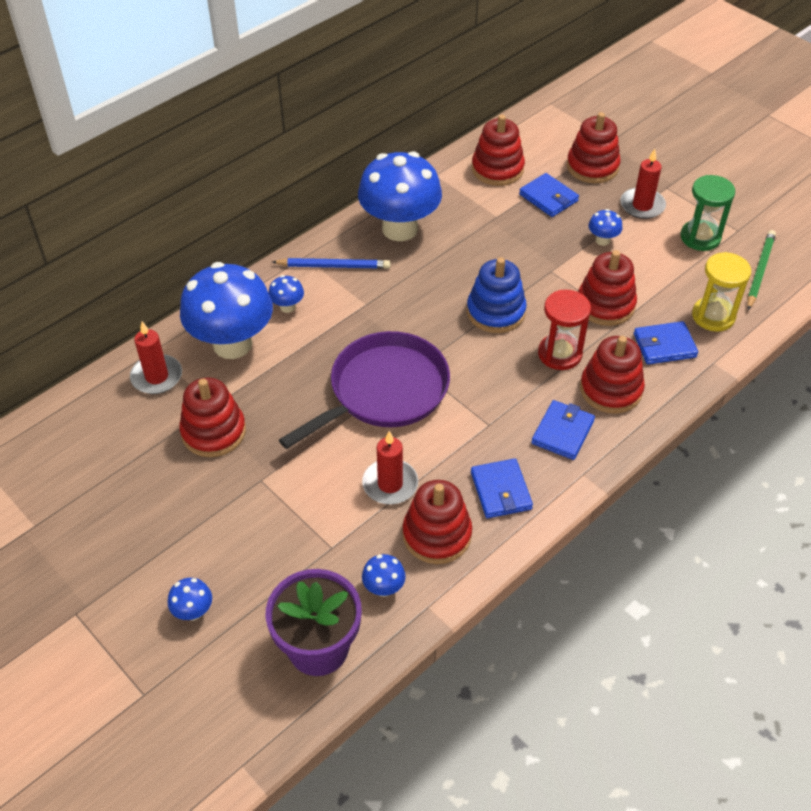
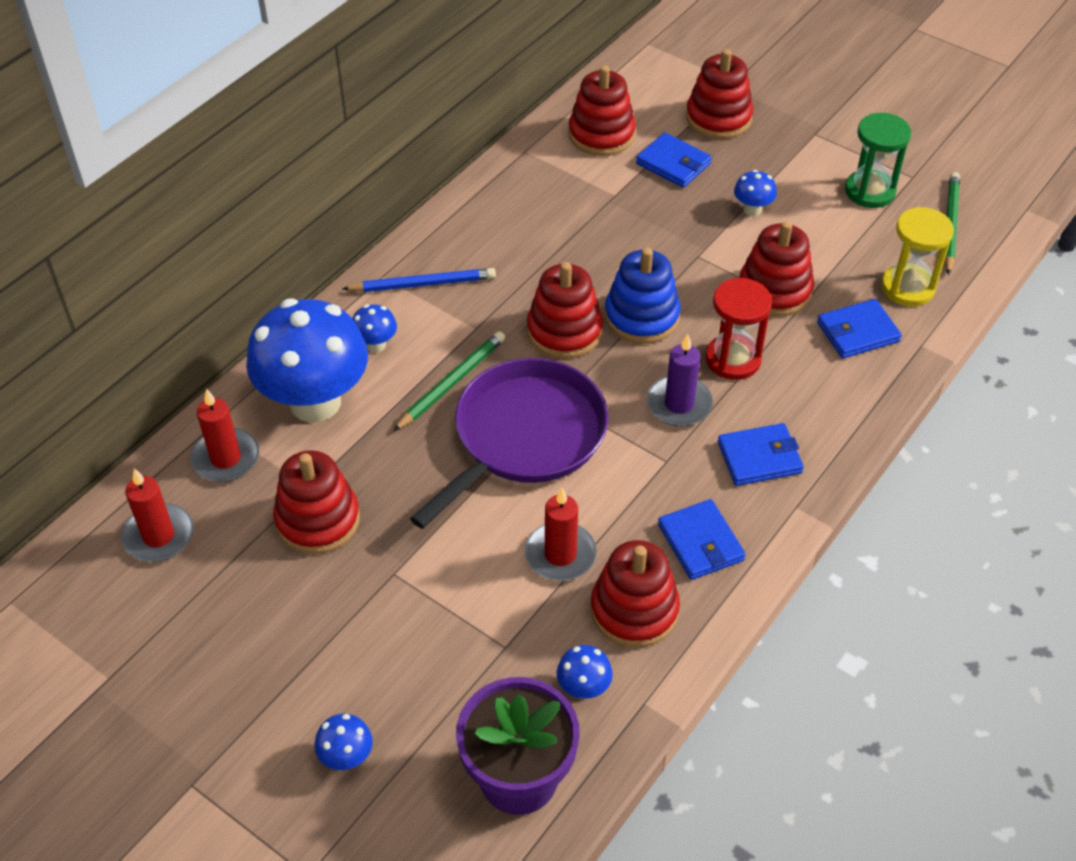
camera: 10 degrees left, 0 degrees up
blue mushroom [358,151,442,241] -> none
blue wallet [531,400,595,460] -> blue wallet turned 60 degrees clockwise [718,423,804,486]
red stacking toy [580,336,645,414] -> red stacking toy moved to [527,262,603,359]
red candle [620,149,666,219] -> red candle moved to [121,468,193,562]
none -> green pencil [393,331,505,431]
none -> purple candle [647,334,713,427]

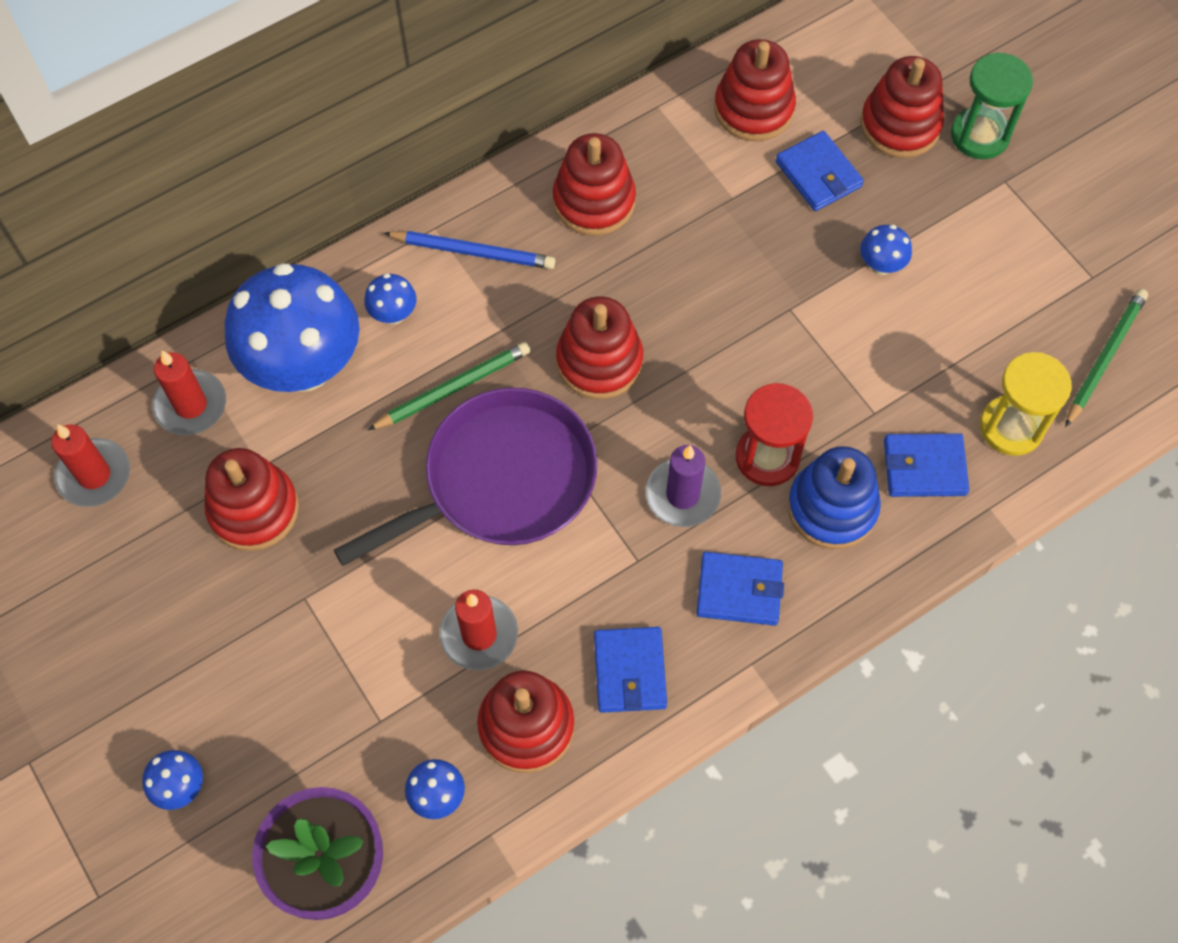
camera: 20 degrees right, 15 degrees up
blue stacking toy [604,248,681,344] -> blue stacking toy moved to [787,446,881,549]
red stacking toy [740,221,814,317] -> red stacking toy moved to [553,133,636,236]
green hourglass [845,113,911,208] -> green hourglass moved to [951,52,1033,159]

